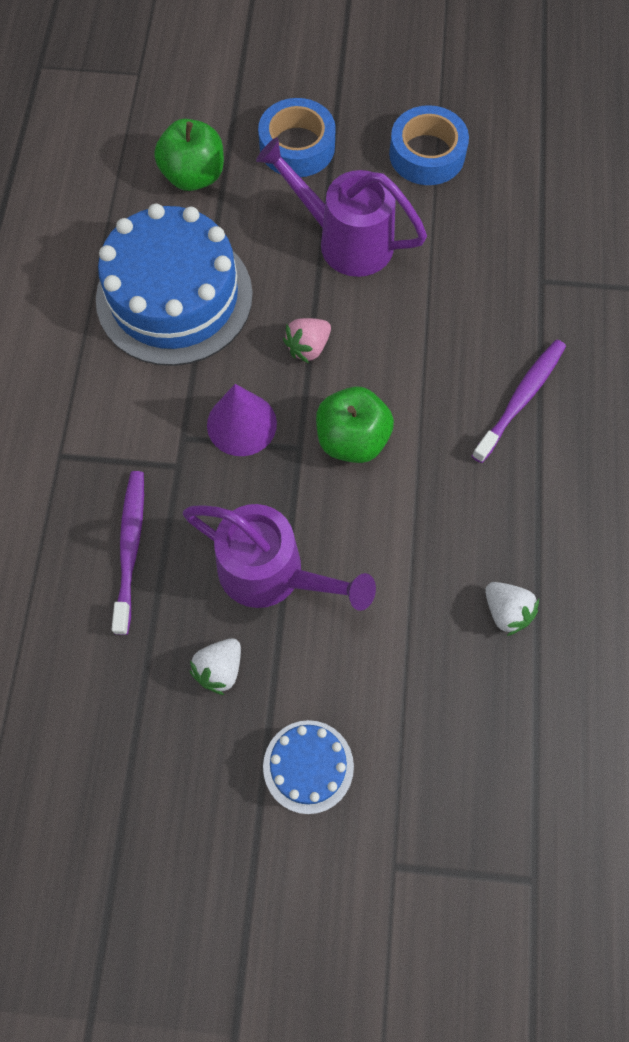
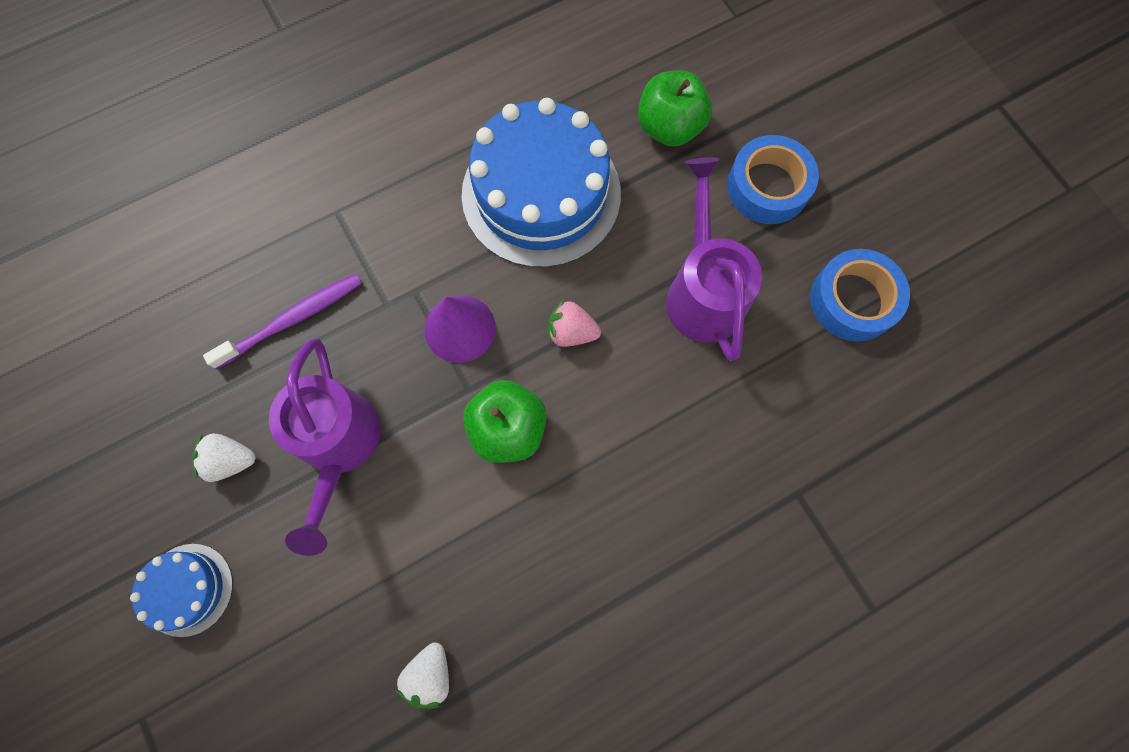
camera: 55 degrees right, 5 degrees up
purple toothbrush [472,340,566,463] -> none

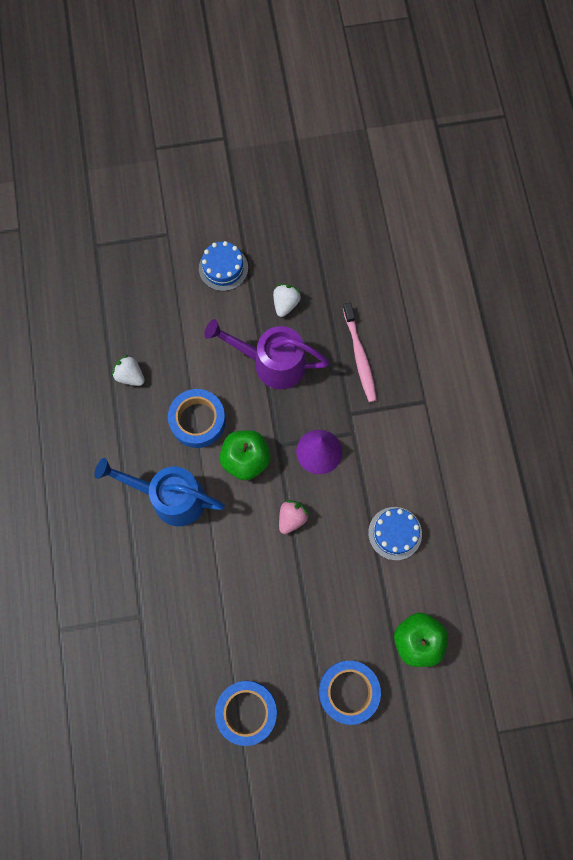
camera: 110 degrees right, 0 degrees up
purple toothbrush [203,273,362,369] -> pink toothbrush [343,303,377,402]
blue cake [462,98,621,268] -> blue cake [368,507,422,560], size x0.48
purple watering can [666,157,762,361] -> none
none -> blue watering can [95,458,225,526]
none -> blue tape [168,389,226,448]

